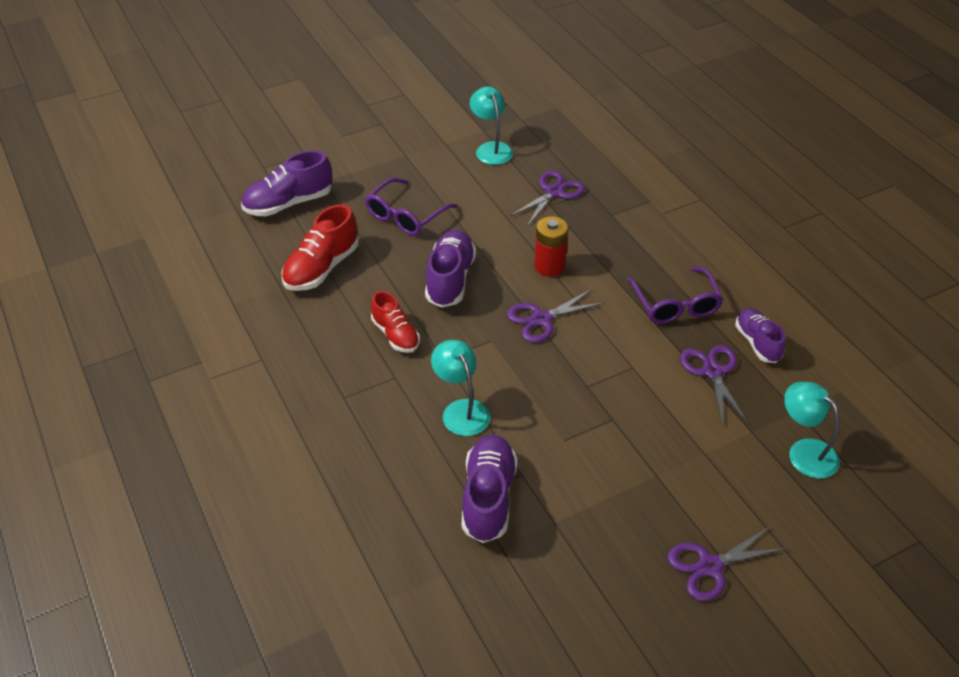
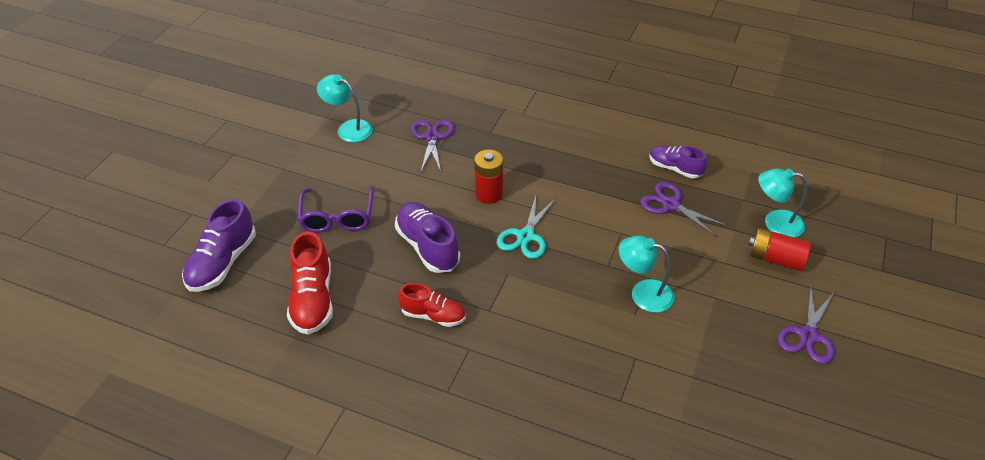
camera: 40 degrees left, 0 degrees up
turquoise lamp [431,340,490,436] -> turquoise lamp moved to [619,235,674,313]
purple shoe [462,435,518,543] -> none
purple scissors [507,289,605,343] -> turquoise scissors [497,196,556,259]
purple glasses [627,267,724,324] -> none
none -> red battery [749,228,811,271]

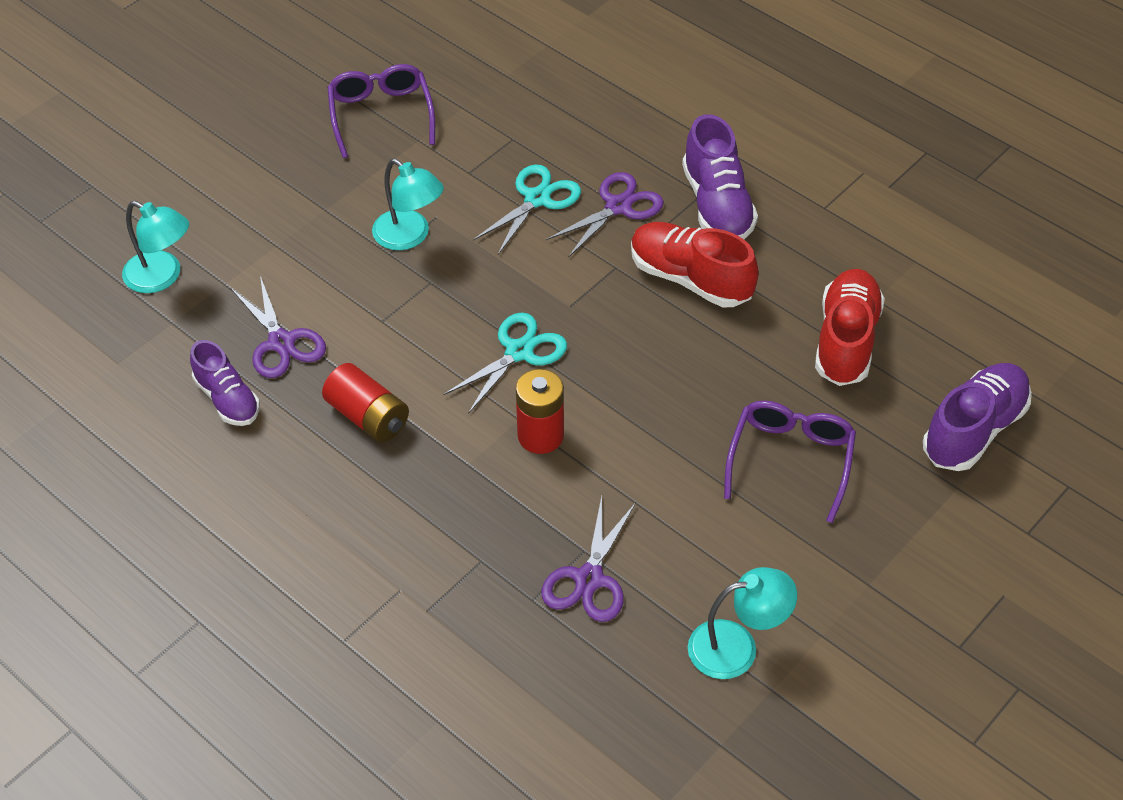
camera: 160 degrees left, 5 degrees up
turquoise lamp [317,74,373,142] -> turquoise lamp turned 60 degrees counterclockwise [688,567,797,679]
purple shoe [395,202,460,273] -> purple shoe moved to [682,114,758,239]
red shoe [398,283,466,327] -> red shoe [631,222,759,307], size x1.52
red battery [749,228,811,271] -> red battery moved to [322,363,409,442]
purple scissors [778,285,835,364] -> purple scissors moved to [546,172,664,258]
none -> purple glasses [327,64,435,158]
none -> turquoise scissors [473,164,581,255]

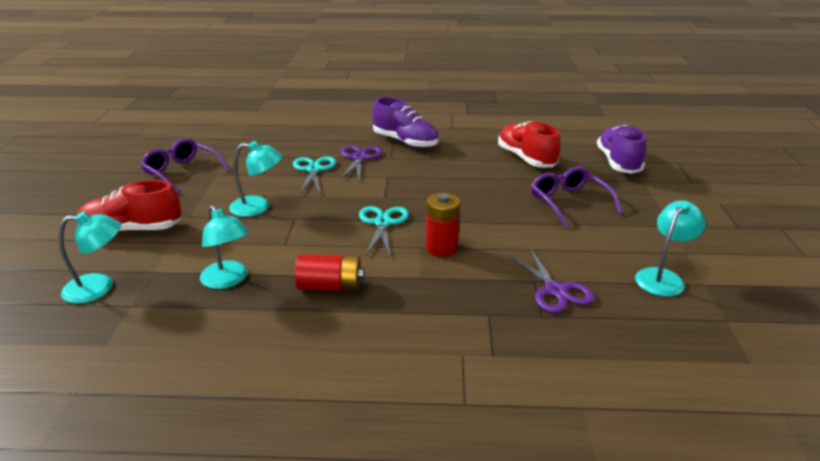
camera: 40 degrees left, 20 degrees down
purple shoe [190,340,260,426] -> none
purple scissors [231,276,326,378] -> turquoise lamp [200,205,249,289]
red shoe [631,222,759,307] -> red shoe moved to [77,180,181,233]

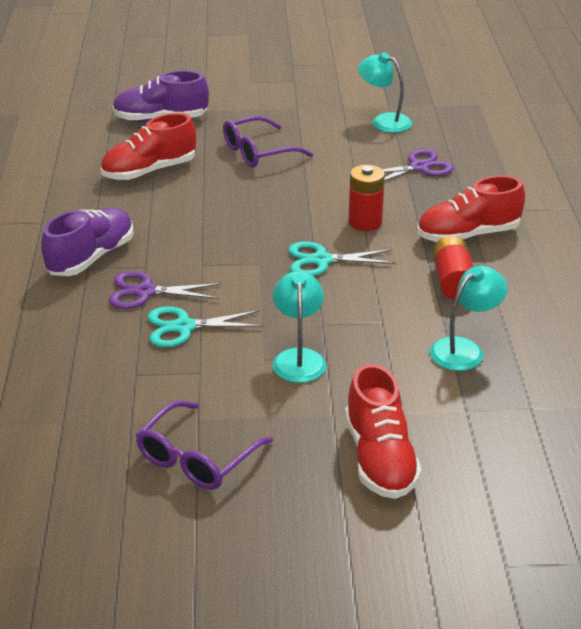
camera: 95 degrees left, 5 degrees up
turquoise lamp [59,211,121,303] -> none
none -> red shoe [417,176,525,242]

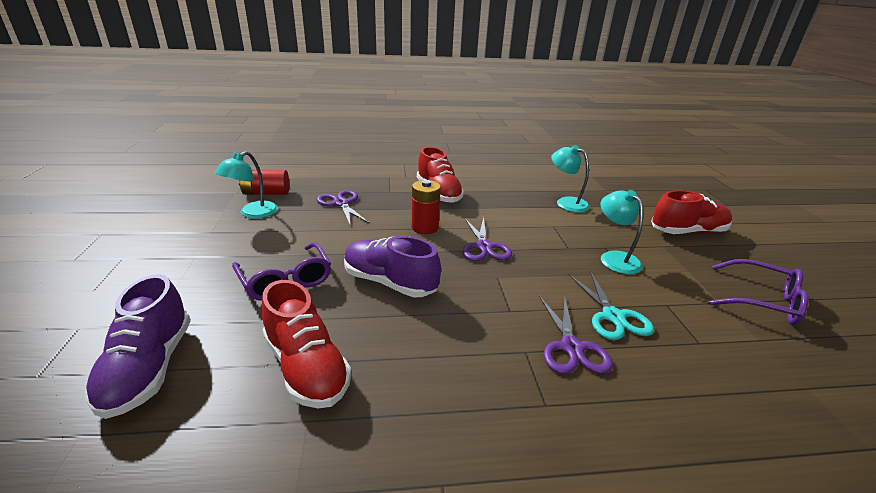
camera: 95 degrees left, 5 degrees down
purple shoe [41,208,134,276] -> purple shoe moved to [344,236,441,297]
turquoise lamp [272,271,326,383] -> turquoise lamp turned 75 degrees clockwise [601,190,643,274]
turquoise scissors [289,241,396,276] -> purple scissors [463,217,512,261]
red battery [432,236,474,300] -> red battery moved to [238,170,289,195]

